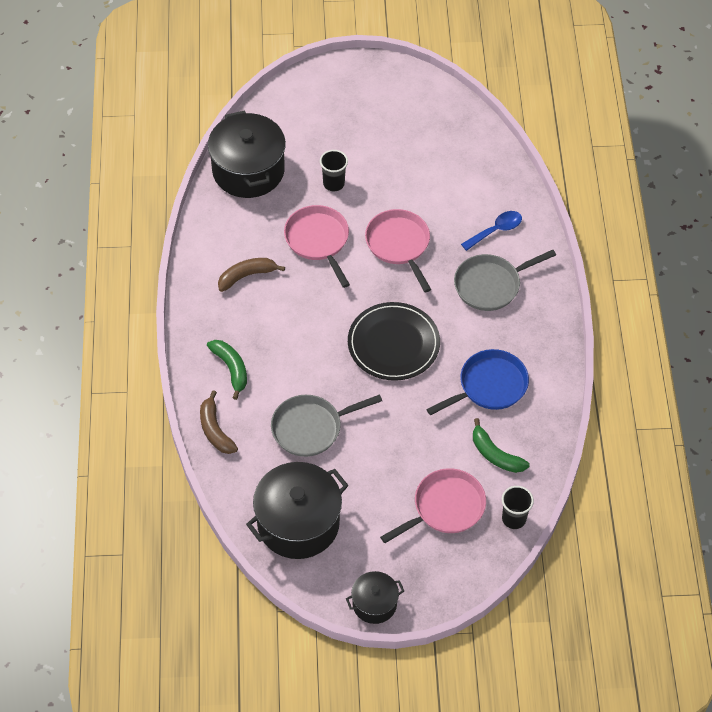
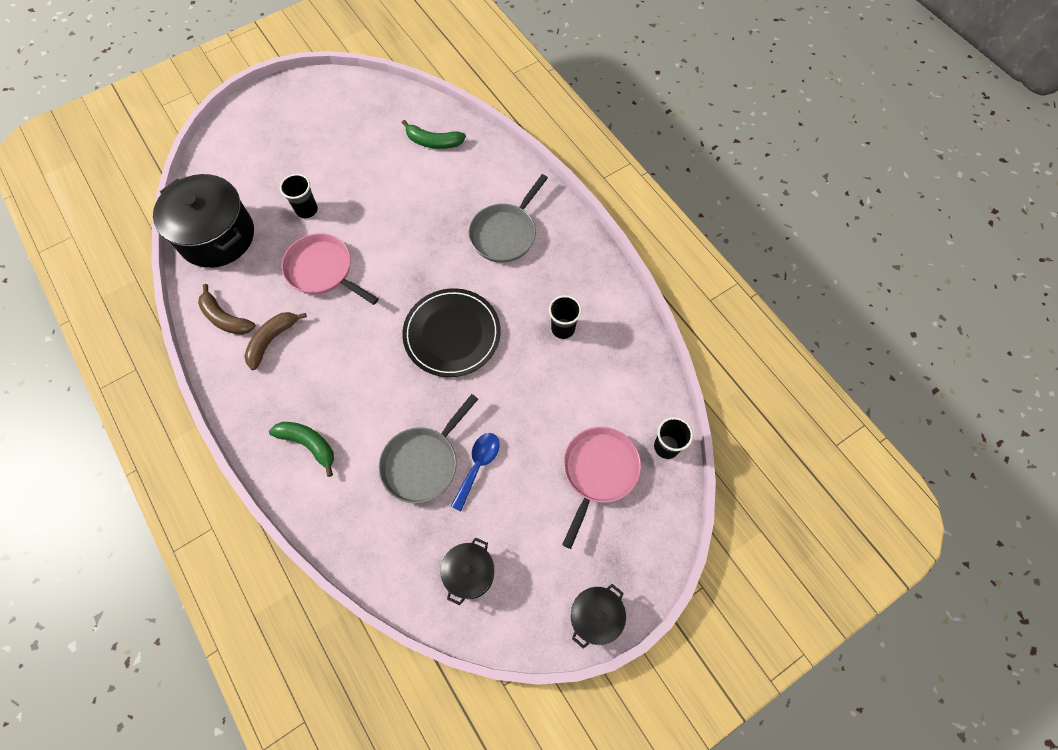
camera: 30 degrees left, 10 degrees up
brown banana [200,390,238,454] -> brown banana moved to [198,284,256,335]
black pot [246,462,348,559] -> black pot [440,537,494,605], size x0.53
pink pan [365,209,431,292] -> none
blue pan [426,349,529,415] -> black cup [549,295,582,339]
blue spoon [461,211,522,251] -> blue spoon moved to [451,433,500,511]
green banana [473,418,530,473] -> green banana moved to [402,120,466,149]

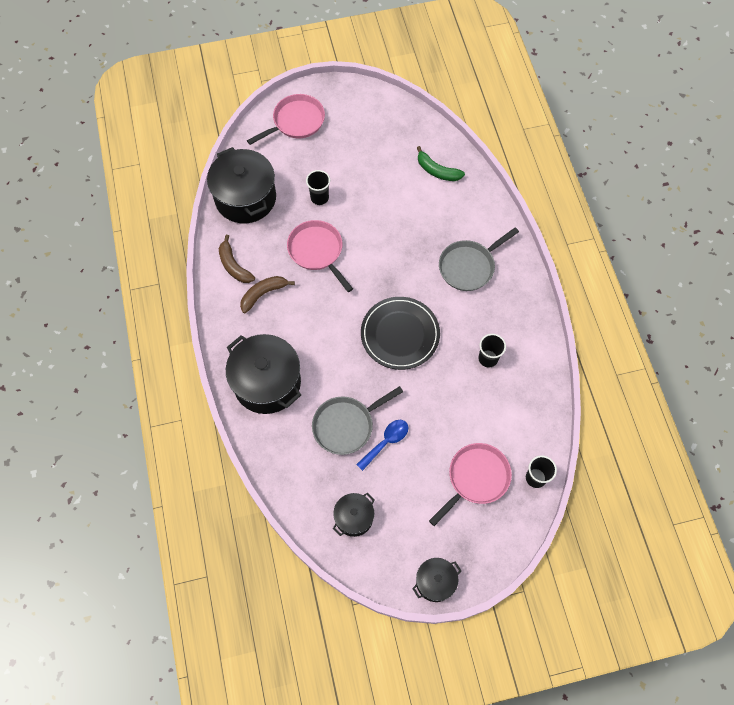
camera: 20 degrees right, 0 degrees up
green banana [269,422,334,477] -> black pot [226,334,301,414]
none -> pink pan [247,94,325,145]

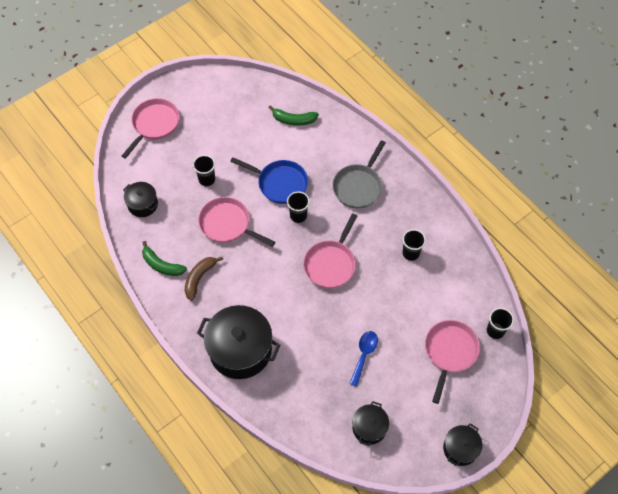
camera: 25 degrees left, 5 degrees down
black pot [207,147,276,223] -> black pot [123,182,158,217], size x0.53
brown banana [219,235,255,283] -> green banana [142,241,187,276]
grey pan [312,386,403,455] -> none
black plate [361,297,440,370] -> pink pan [303,213,357,288]
none -> blue pan [230,157,308,204]
none -> black cup [287,191,310,223]

